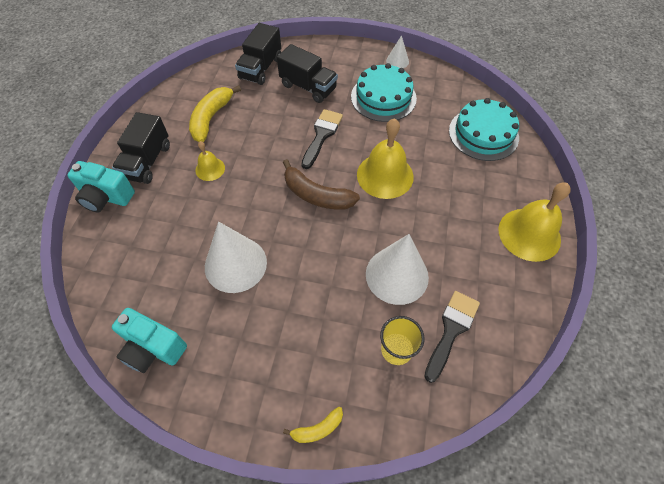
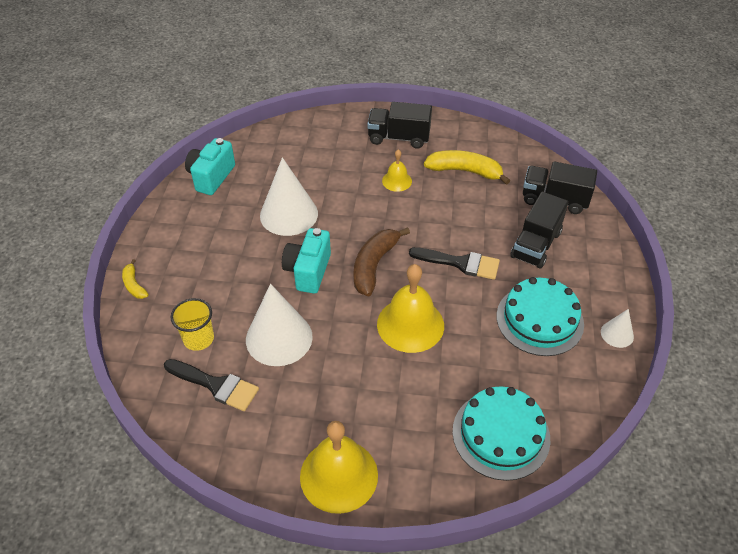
camera: 85 degrees right, 10 degrees down
turquoise camera [67,161,135,213] -> turquoise camera moved to [282,228,331,293]

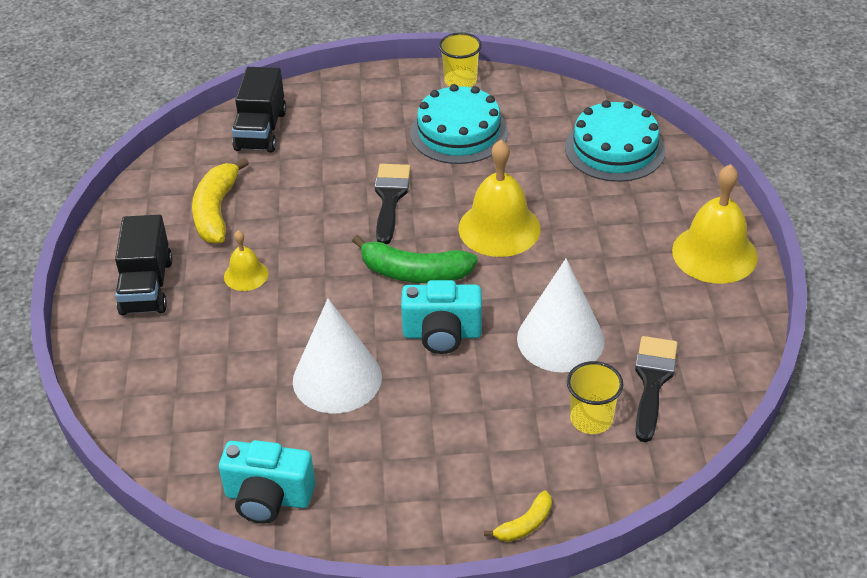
camera: 100 degrees left, 5 degrees down
brown banana [354,227,410,297] -> green banana [352,235,478,283]
black truck [510,192,569,269] -> none
white cone [601,309,634,348] -> yellow cup [439,32,482,87]

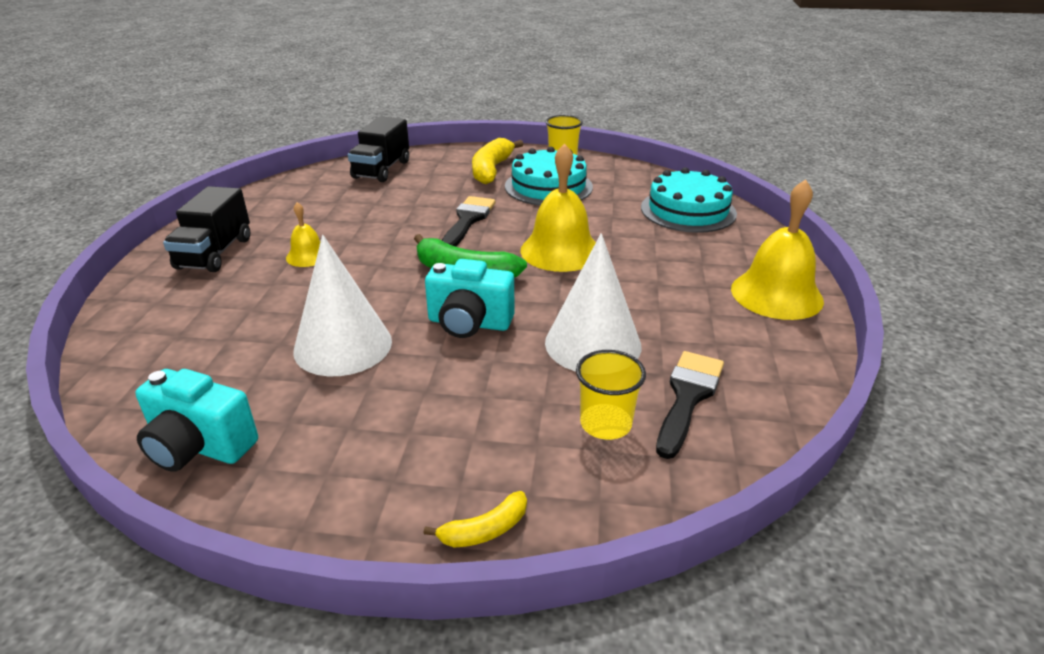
camera: 10 degrees right, 10 degrees down
yellow banana [192,158,249,244] -> yellow banana moved to [472,138,523,184]

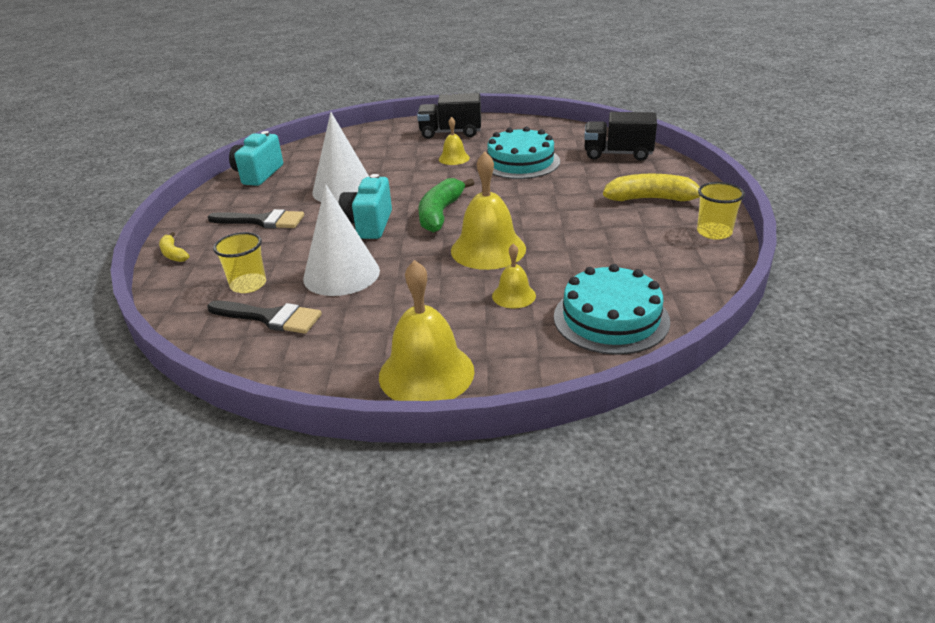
camera: 85 degrees right, 0 degrees up
black brush [441,196,495,247] -> black brush moved to [208,209,304,228]
turquoise cake [505,147,593,206] -> turquoise cake moved to [487,126,560,179]
none -> yellow bell [492,243,536,308]

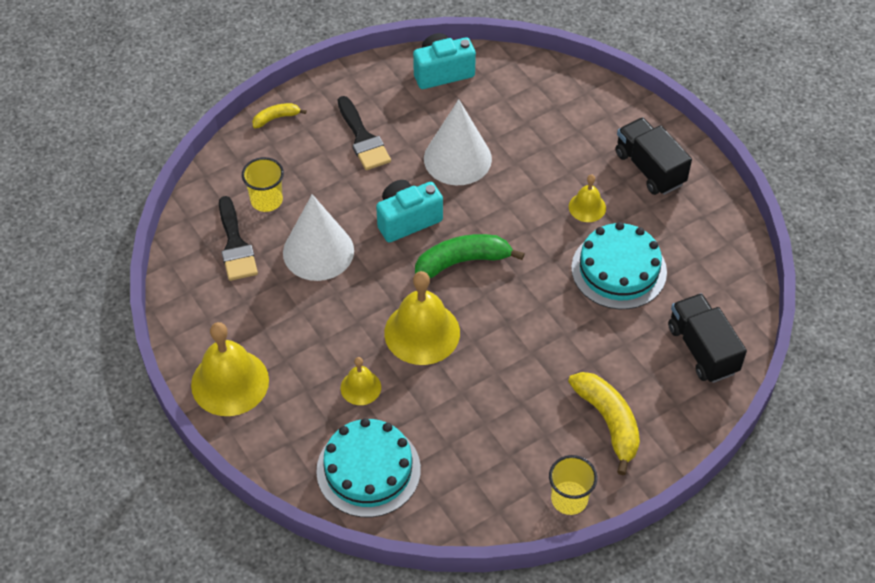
camera: 55 degrees right, 20 degrees up
yellow banana [159,232,190,262] -> yellow banana turned 45 degrees clockwise [252,103,307,128]

